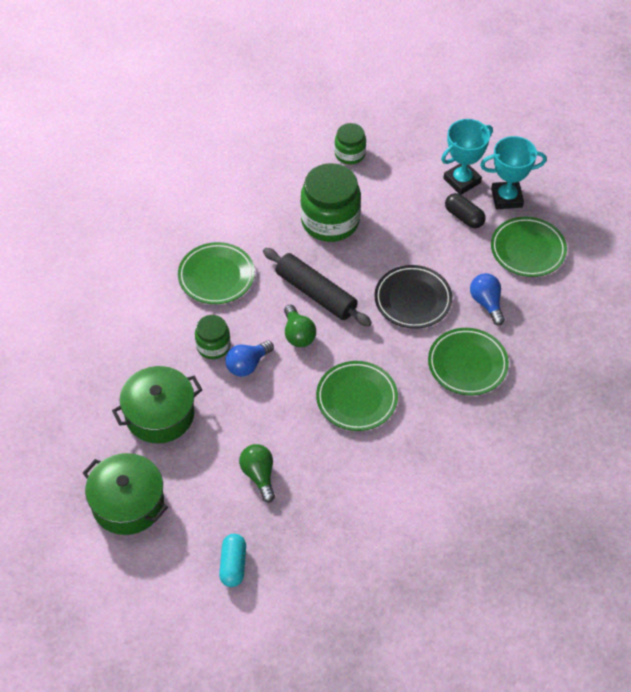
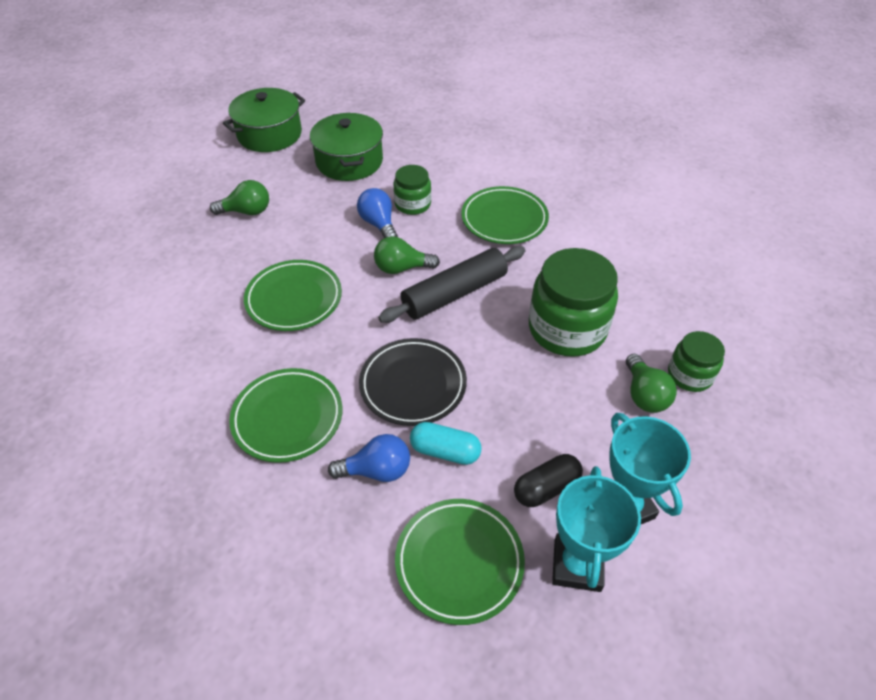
camera: 105 degrees right, 5 degrees down
turquoise capsule [219,534,246,587] -> turquoise capsule moved to [410,422,482,465]
none -> green light bulb [626,354,677,413]

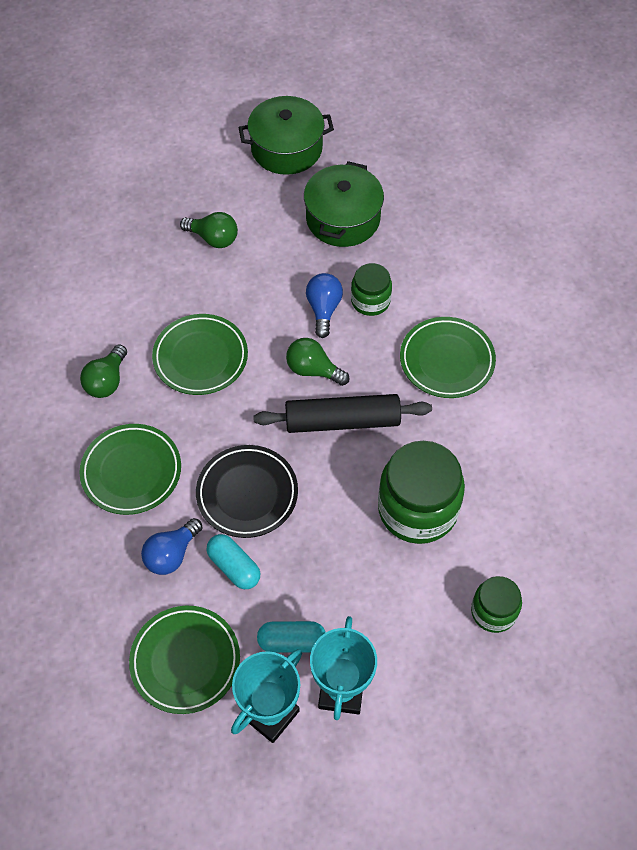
camera: 30 degrees right, 10 degrees up
blue light bulb [328,434,410,482] -> blue light bulb turned 105 degrees clockwise [141,518,202,575]
black capsule [514,454,583,507] -> turquoise capsule [257,621,326,653]
green light bulb [626,354,677,413] -> green light bulb moved to [80,344,127,398]

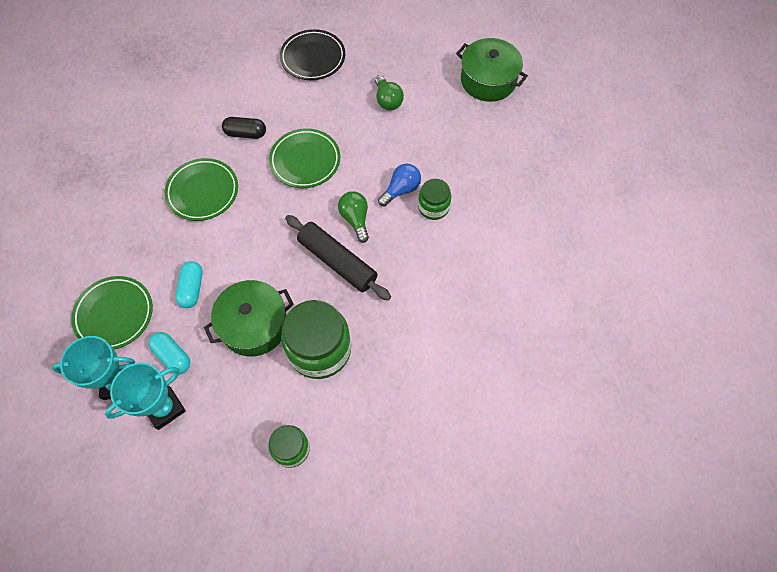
camera: 45 degrees right, 5 degrees up
green light bulb [80,344,127,398] -> black capsule [222,117,266,139]
blue light bulb [141,518,202,575] -> none
black plate [196,445,298,538] -> black plate moved to [280,29,345,80]
green pot [304,161,384,247] -> green pot moved to [204,280,294,356]
green plate [400,317,496,398] -> none

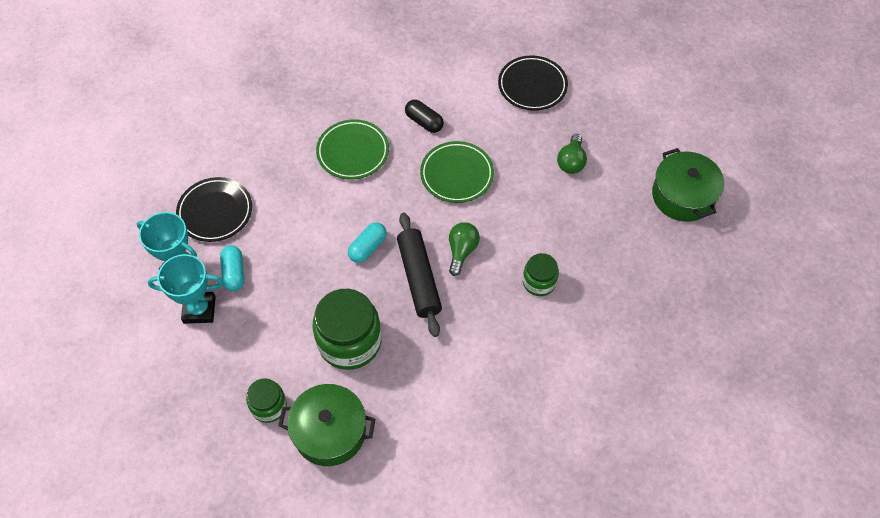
camera: 35 degrees right, 5 degrees down
green plate [71,276,153,350] -> black plate [176,177,252,242]
turquoise capsule [175,261,203,308] -> turquoise capsule moved to [348,222,387,263]
green pot [204,280,294,356] -> green pot moved to [278,384,375,466]
blue light bulb [378,164,421,206] -> none

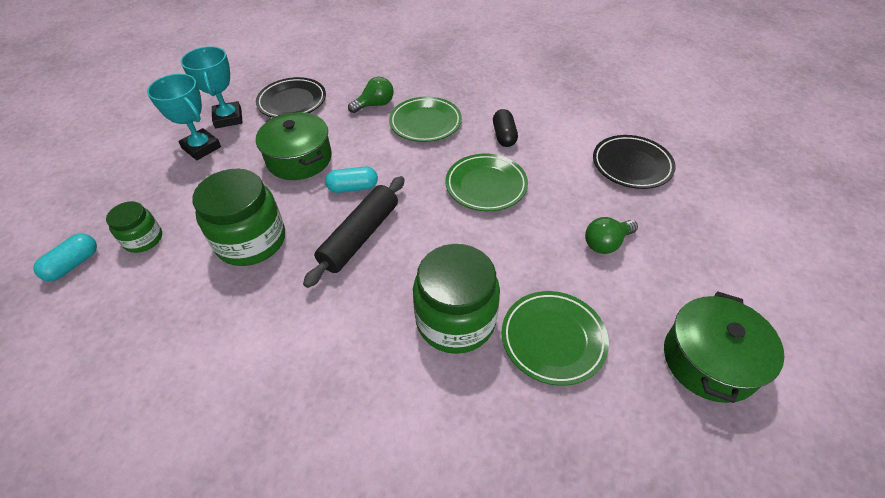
camera: 45 degrees right, 10 degrees down
turquoise capsule [220,245,244,291] -> turquoise capsule moved to [33,233,97,281]
green pot [278,384,375,466] -> green pot moved to [256,112,332,180]
green light bulb [449,222,480,276] -> green light bulb moved to [348,77,394,113]
green jar [523,253,559,296] -> green jar [413,244,500,354], size x1.83
none -> green plate [502,291,609,386]

